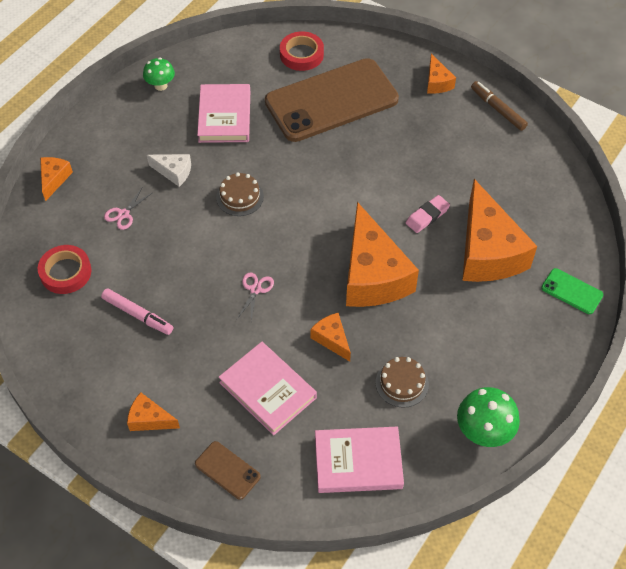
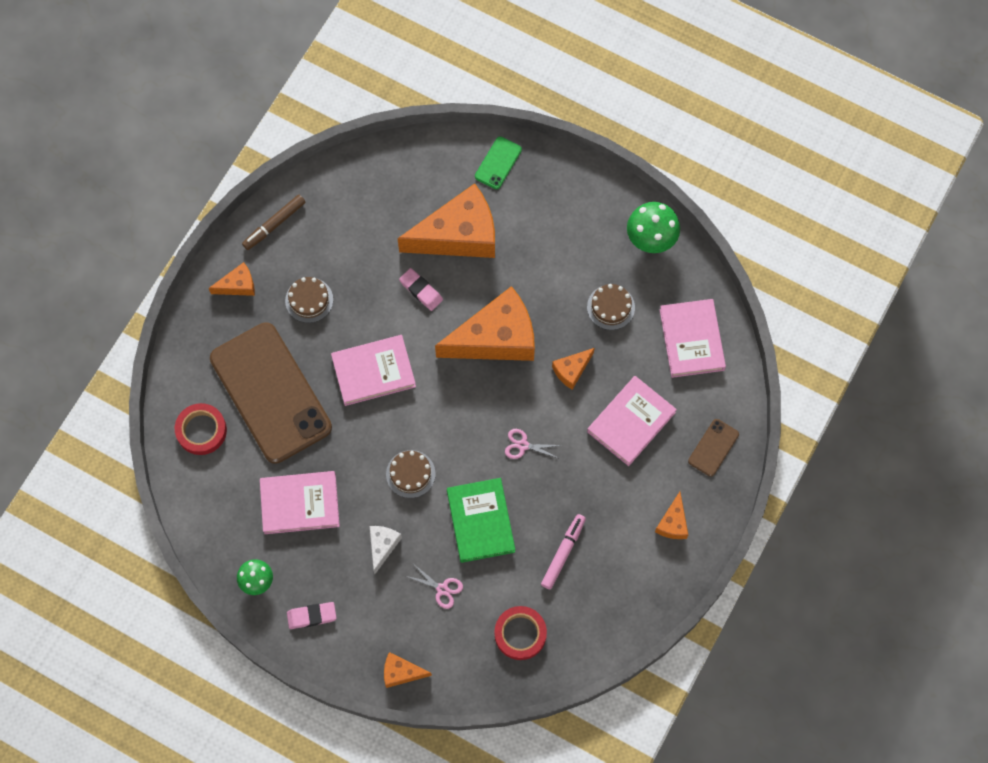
camera: 95 degrees left, 15 degrees up
none -> brown cake [285,277,333,323]
none -> pink eraser [287,602,336,629]
none -> pink book [331,335,416,406]
none -> green book [447,478,515,563]

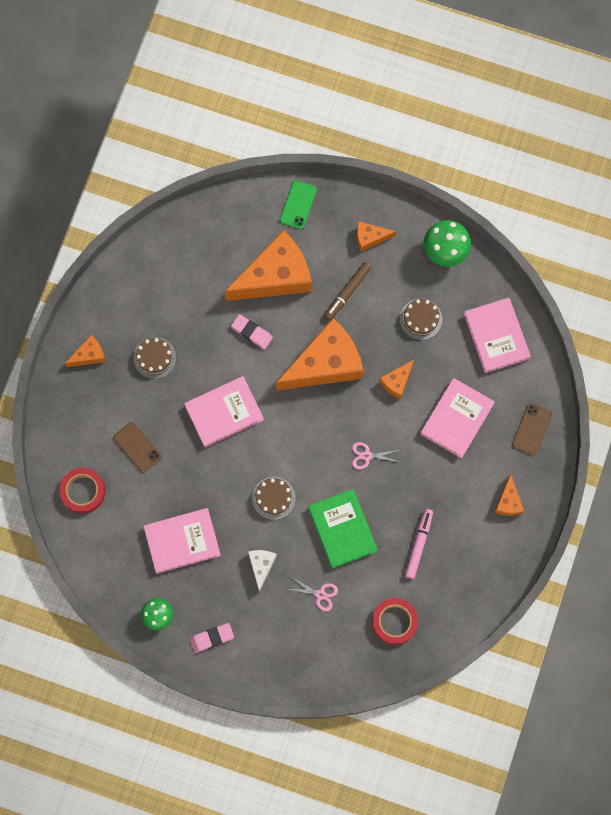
camera: 10 degrees left, 5 degrees up
brown phone [210,322,332,464] -> brown phone [113,422,162,472], size x0.40
brown marker [242,195,306,250] -> brown marker moved to [324,262,371,320]
orange cheese [384,652,432,688] -> orange cheese moved to [357,221,396,252]

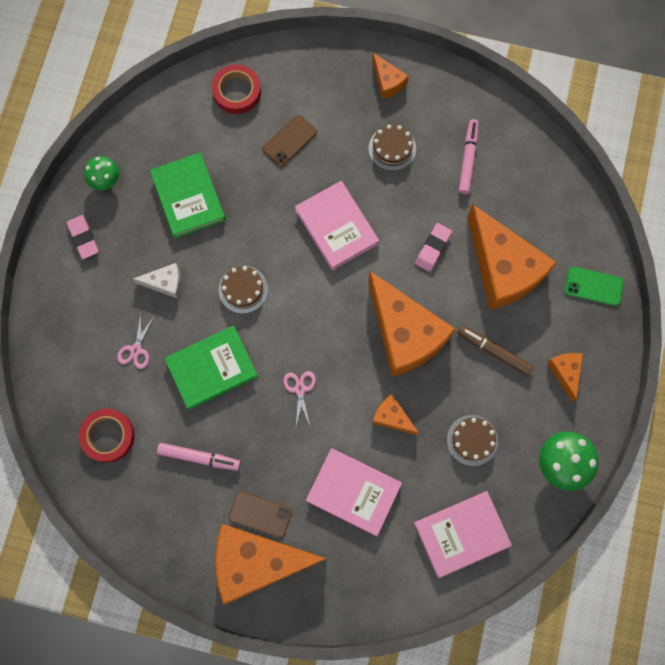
camera: 85 degrees right, 0 degrees up
pink book [143,508,221,574] -> green book [150,153,226,239]
orange cheese [494,474,524,516] -> orange cheese [216,524,327,605], size x2.20
brown phone [512,404,552,455] -> brown phone moved to [229,491,292,538]
none -> pink marker [459,119,479,194]

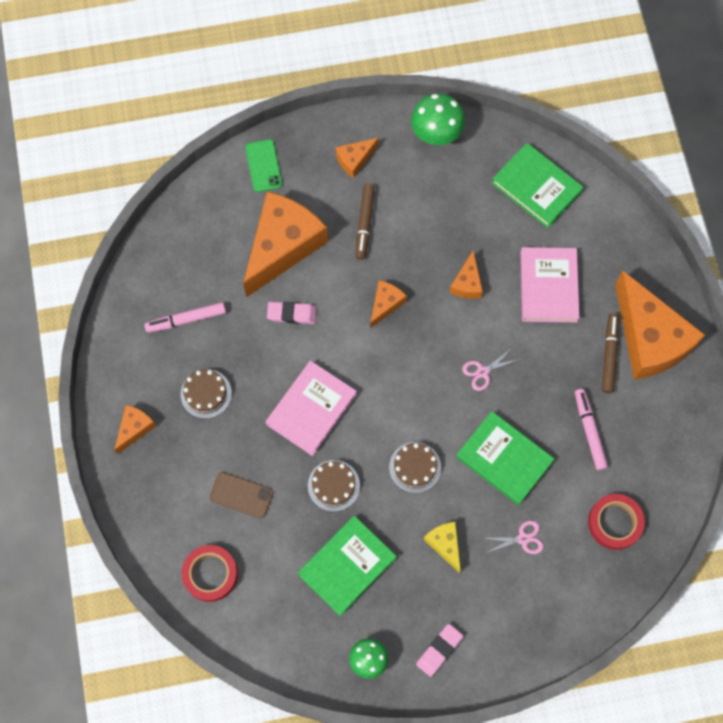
camera: 115 degrees left, 5 degrees down
white cheese [133,263,181,299] -> yellow cheese [424,522,461,573]
brown phone [229,491,292,538] -> brown marker [602,313,619,393]
orange cheese [368,271,456,377] -> orange cheese [370,280,407,329], size x0.45
pink book [414,491,512,578] -> green book [492,143,583,228]
brown cake [447,415,498,466] -> brown cake moved to [308,460,360,512]

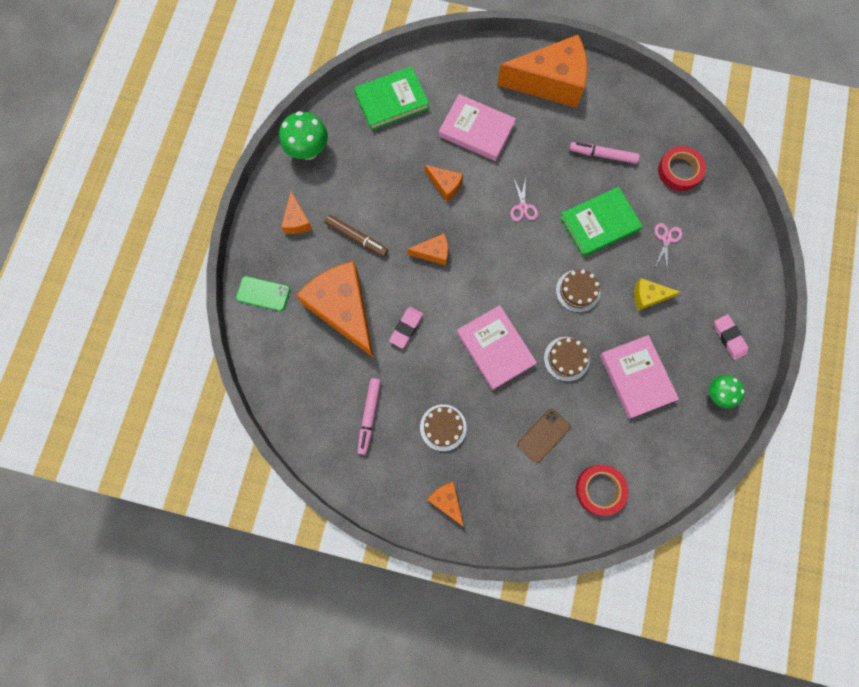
camera: 65 degrees left, 5 degrees up
green book [298,516,397,616] -> pink book [600,335,679,419]
orange cheese [370,280,407,329] -> orange cheese turned 120 degrees clockwise [407,233,448,266]
brown marker [602,313,619,393] -> none

